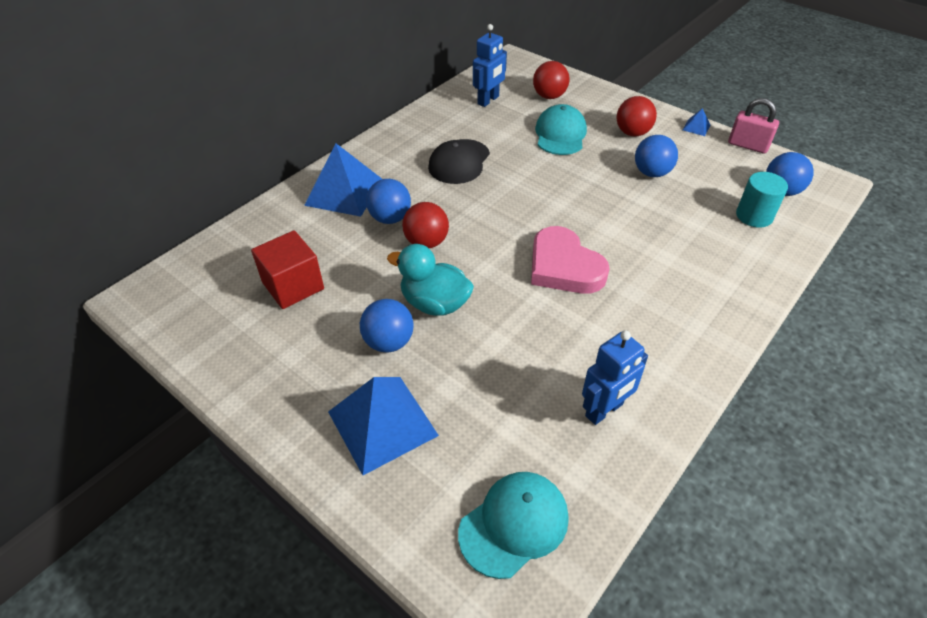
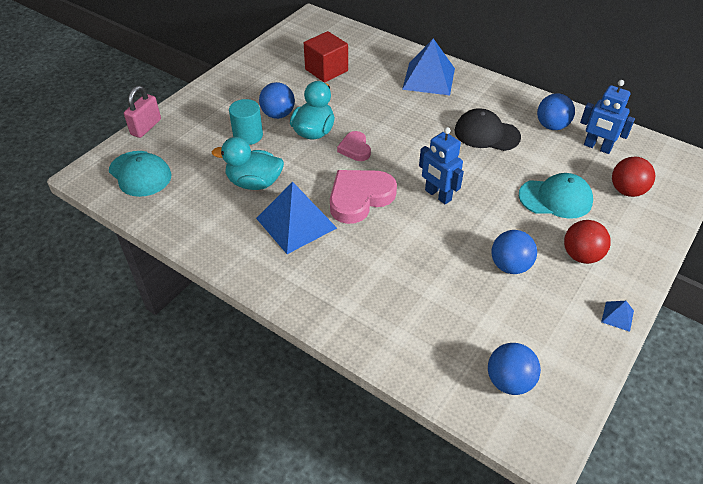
camera: 85 degrees right, 0 degrees up
blue pyramid [328,377,439,475] -> blue pyramid moved to [256,182,337,254]
blue ball [366,179,411,224] -> blue ball moved to [537,94,575,130]
red ball [402,202,449,248] -> none
blue robot [582,330,648,425] -> blue robot moved to [419,127,464,205]
pink padlock [728,98,779,154] -> pink padlock moved to [124,86,161,138]
turquoise cylinder [736,172,788,228] -> turquoise cylinder moved to [229,99,263,145]
none -> turquoise duck [212,137,284,190]
none -> pink heart [337,131,371,161]

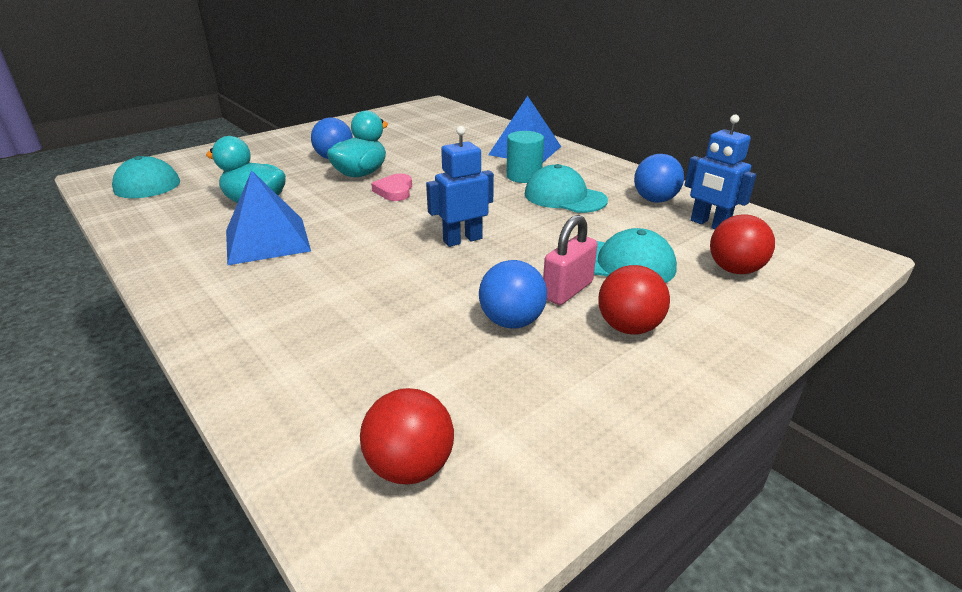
camera: 15 degrees right, 15 degrees down
pink padlock [124,86,161,138] -> pink padlock moved to [543,215,598,305]
turquoise cylinder [229,99,263,145] -> turquoise cylinder moved to [506,131,544,183]
red cube [304,31,348,83] -> none
pink heart [330,170,397,224] -> none
blue robot [419,127,464,205] -> blue robot turned 90 degrees clockwise [426,126,494,247]
black cap [454,108,521,151] -> turquoise cap [525,164,608,213]
blue ball [488,343,541,395] -> red ball [360,388,454,484]
blue pyramid [601,301,634,332] -> none

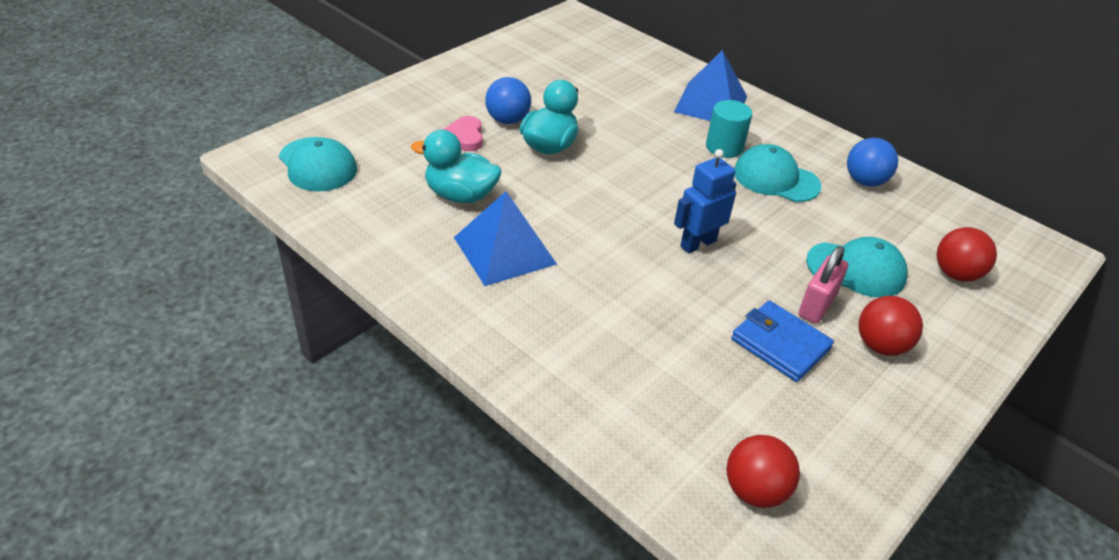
camera: 10 degrees left, 10 degrees up
pink heart [371,173,412,201] -> pink heart moved to [443,116,483,152]
blue ball [479,260,547,329] -> blue wallet [731,300,834,382]
blue robot [684,115,757,229] -> none

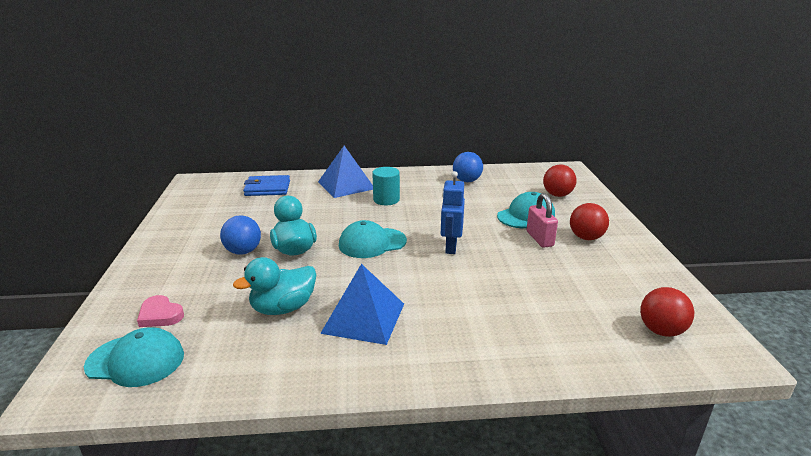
camera: 45 degrees left, 15 degrees down
pink heart [443,116,483,152] -> pink heart moved to [137,295,184,327]
blue wallet [731,300,834,382] -> blue wallet moved to [243,175,290,196]
turquoise cap [734,144,822,202] -> turquoise cap moved to [339,220,407,258]

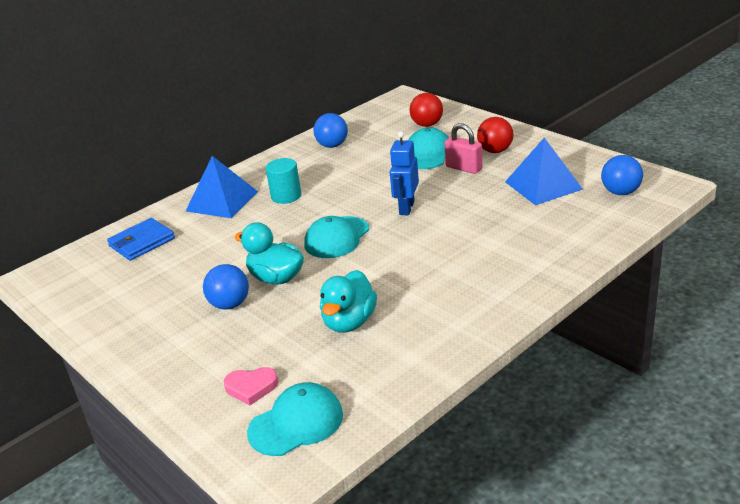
camera: 35 degrees left, 5 degrees up
blue pyramid [320,264,404,345] -> blue pyramid moved to [505,138,583,205]
blue robot [441,171,465,254] -> blue robot turned 45 degrees clockwise [390,132,419,215]
red ball [640,287,694,337] -> blue ball [601,155,643,195]

